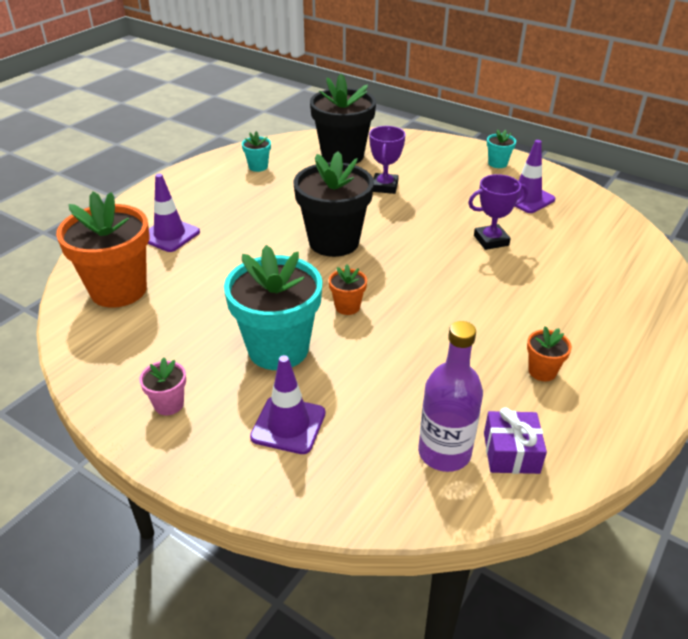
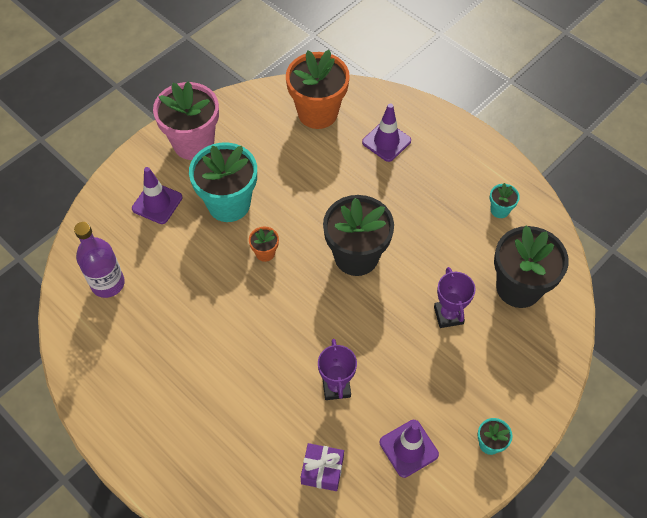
camera: 100 degrees right, 20 degrees up
pink flower pot [140,357,186,415] -> pink flower pot [153,81,219,160], size x2.26
purple trophy [369,126,405,194] -> purple trophy turned 60 degrees clockwise [434,267,475,328]
purple gift [484,407,547,474] -> purple gift moved to [301,443,344,491]
orange flower pot [527,326,572,381] -> none

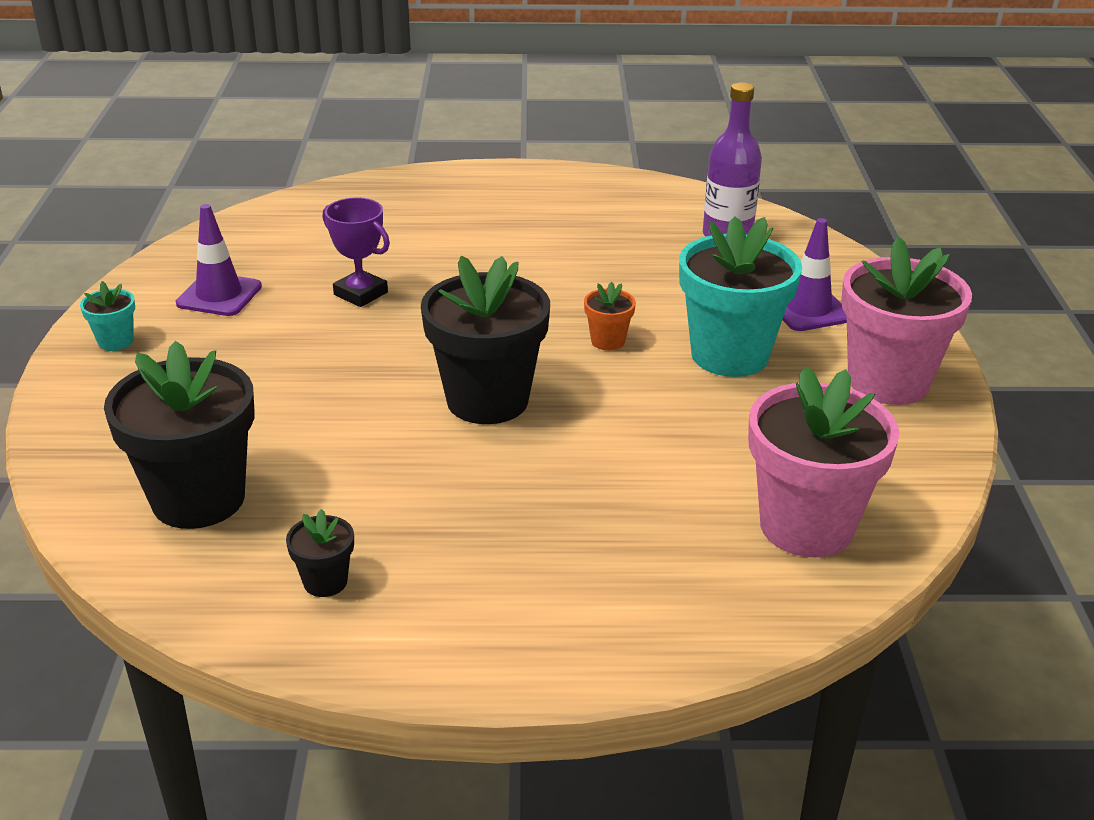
camera: 135 degrees right, 25 degrees down
orange flower pot [286,50,350,129] -> pink flower pot [748,366,899,557]
purple gift [301,443,344,491] -> none
purple traffic cone [362,103,411,162] -> none
purple trophy [434,267,475,328] -> none
turquoise flower pot [490,183,520,218] -> black flower pot [286,509,354,597]

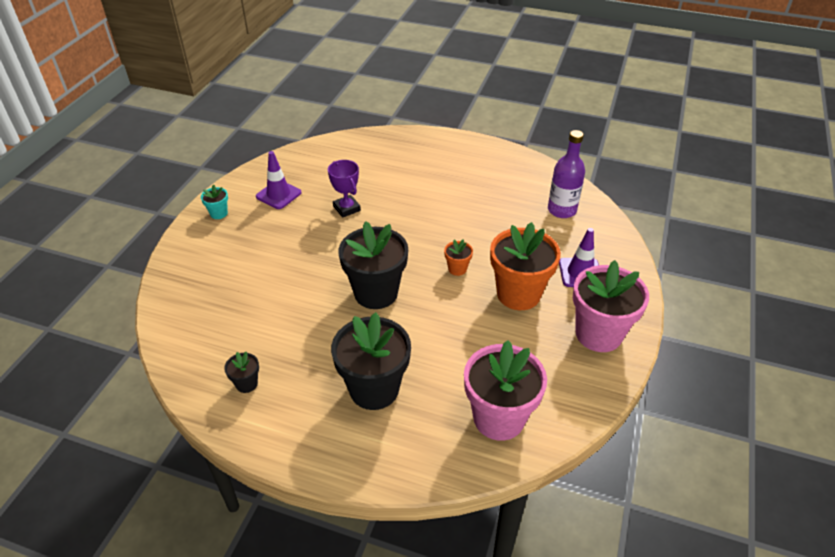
camera: 20 degrees right, 10 degrees up
black flower pot [104,341,254,529] -> black flower pot moved to [331,312,411,410]
turquoise flower pot [679,216,802,377] -> orange flower pot [490,222,561,310]

